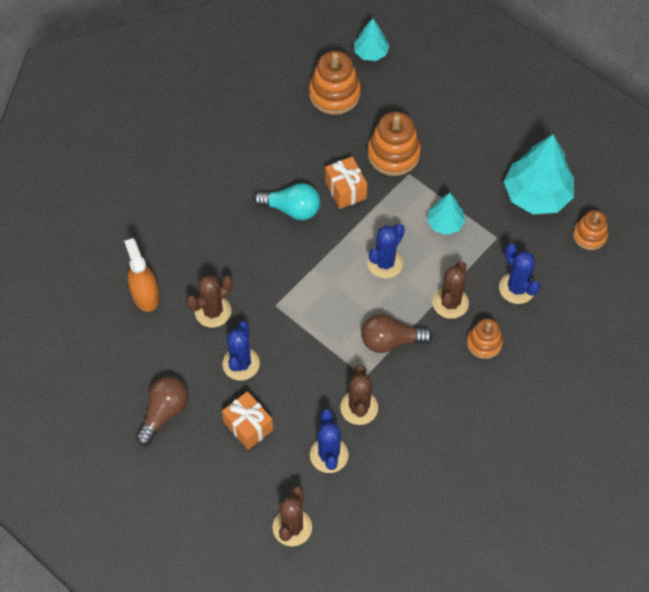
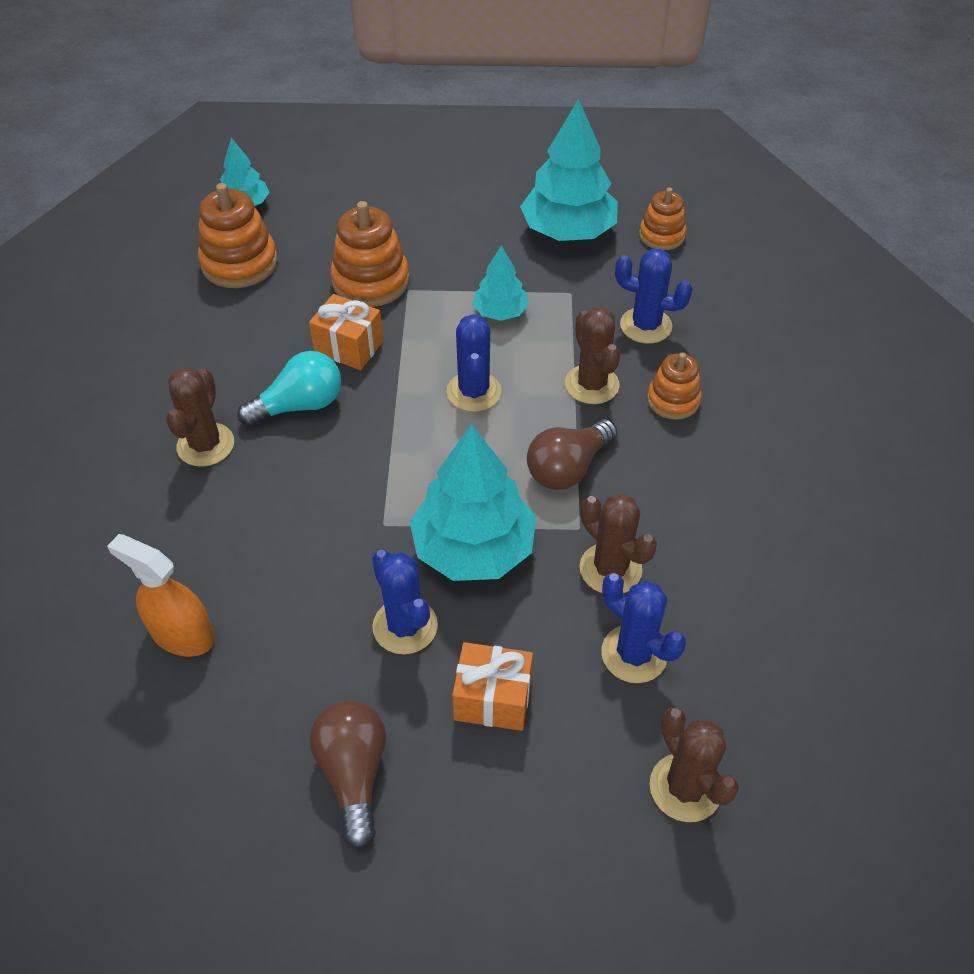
camera: 40 degrees left, 10 degrees down
brown cactus [186,275,233,328] -> brown cactus moved to [166,368,234,467]
none -> turquoise tree [410,424,536,581]

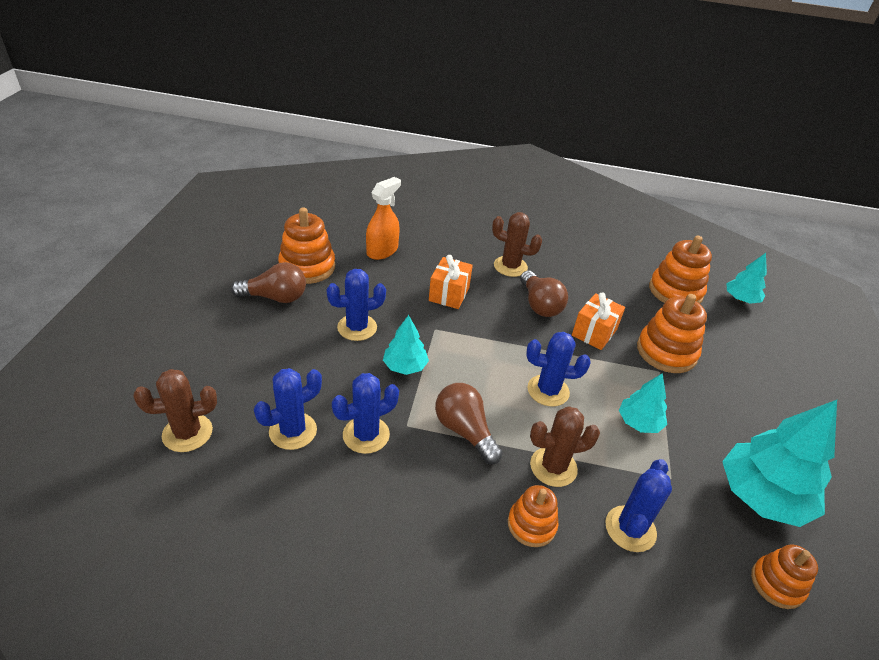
camera: 95 degrees right, 10 degrees down
turquoise light bulb [237,351,341,427] -> brown light bulb [520,271,568,317]
turquoise tree [410,424,536,581] -> turquoise tree [383,315,429,375], size x0.54
orange gift [452,642,533,731] -> orange gift moved to [429,255,473,309]
brown cactus [580,494,657,593] -> blue cactus [332,373,399,454]
none -> orange stacking toy [278,207,335,284]

